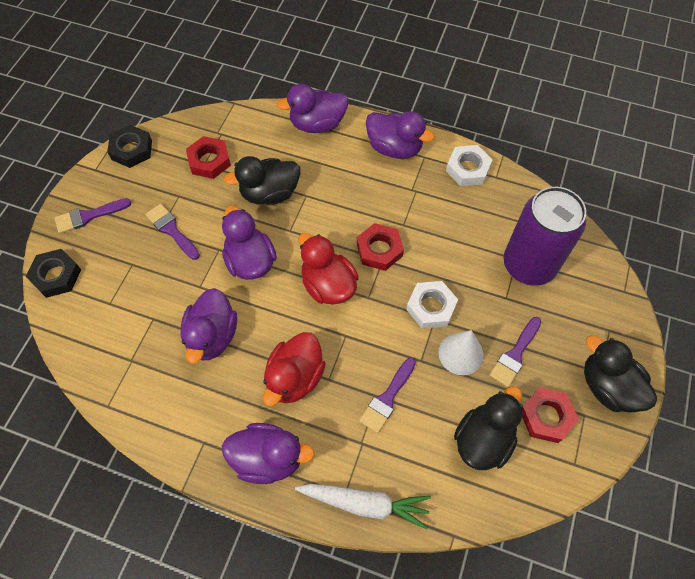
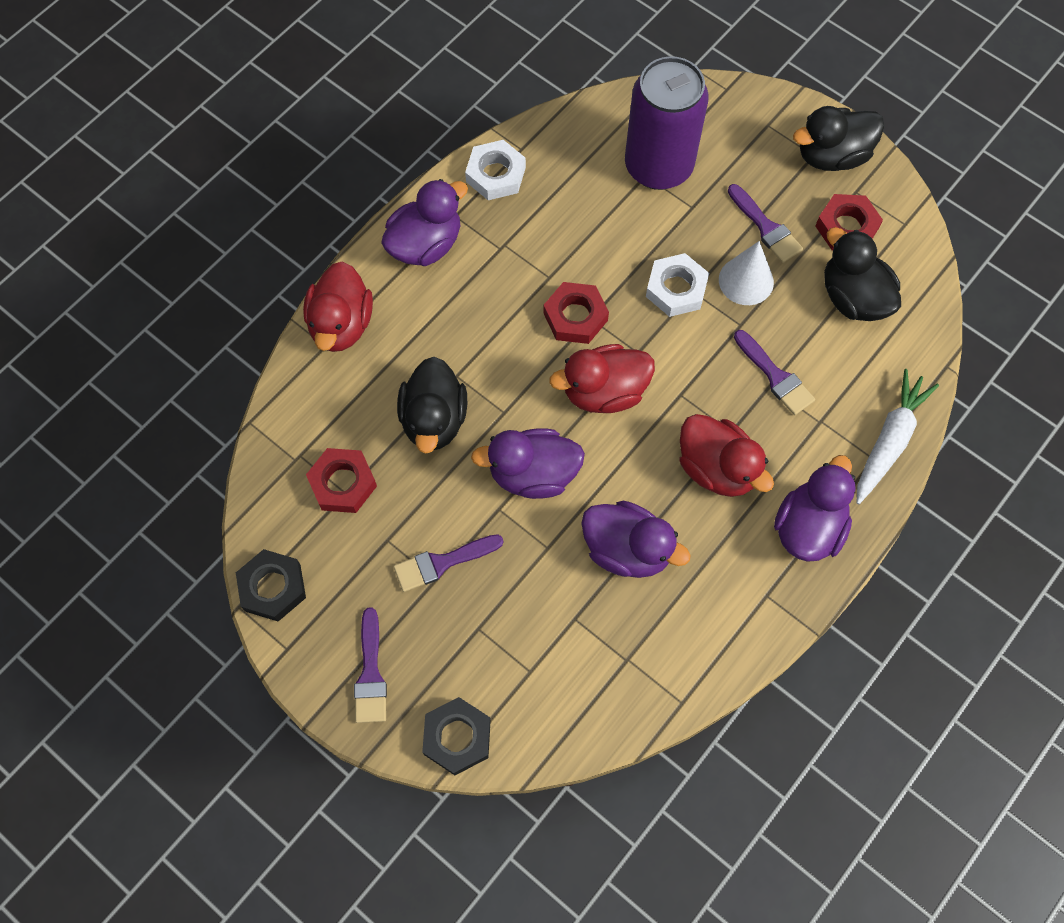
camera: 70 degrees left, 5 degrees up
purple duck [277,84,348,133] -> red duck [303,262,373,352]

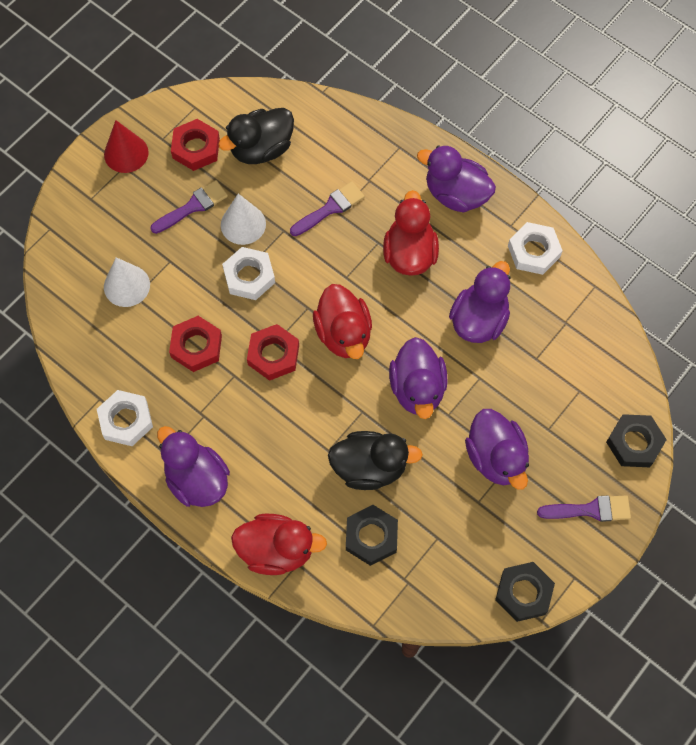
camera: 90 degrees left, 0 degrees up
red nut [306,448,377,513] -> red nut moved to [169,316,222,372]
purple brush [393,534,504,592] -> purple duck [465,409,529,490]
purple can [625,56,709,190] -> white cone [104,257,150,307]
red duck [679,414,774,497] -> red duck turned 45 degrees counterclockwise [383,190,439,276]
black duck [793,106,884,171] -> red cone [104,120,149,173]
white carrot [856,369,939,504] -> none
none -> black nut [346,505,398,566]
none -> white nut [508,222,563,275]

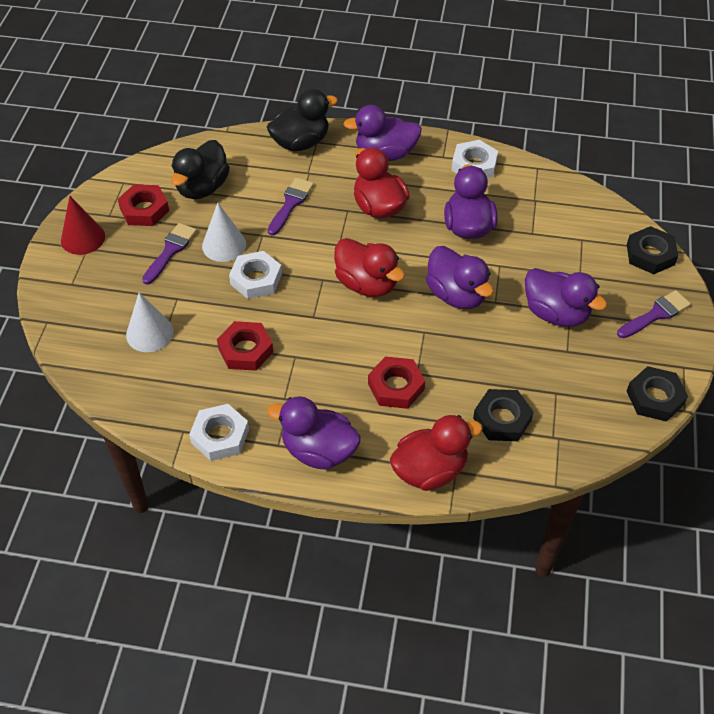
camera: 30 degrees left, 15 degrees down
red nut [247,324,299,381] -> red nut moved to [368,356,425,409]
black duck [328,431,423,490] -> black duck moved to [267,89,338,151]

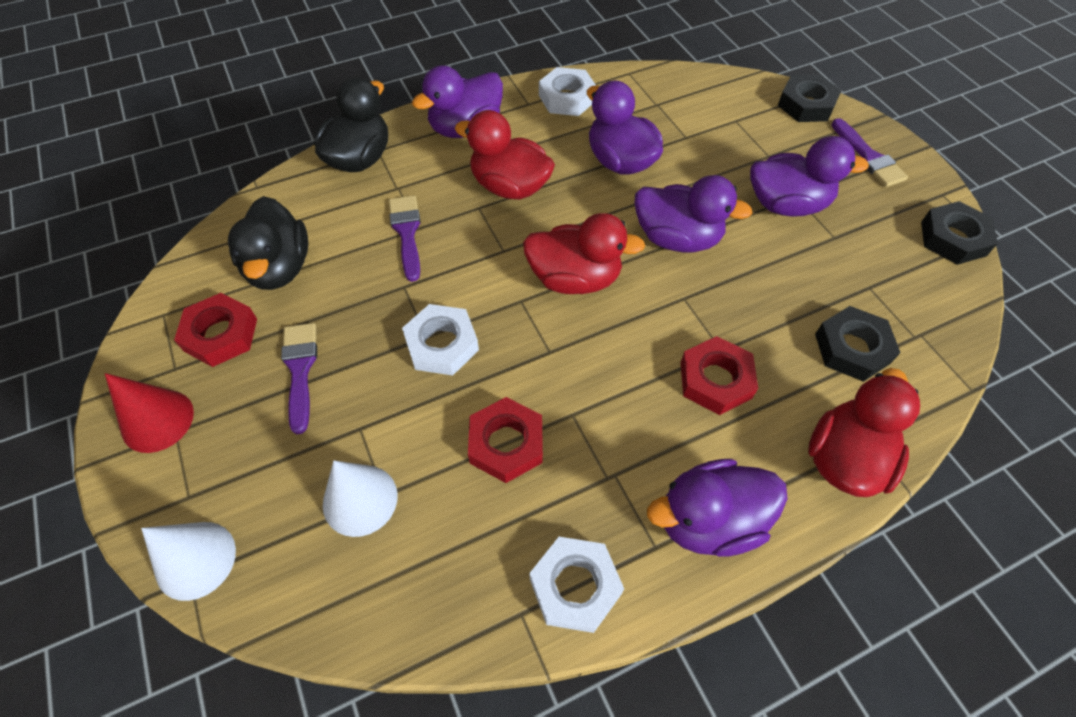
camera: 35 degrees left, 5 degrees up
white cone [202,203,246,262] -> white cone moved to [141,522,236,601]
purple brush [617,290,691,338] -> purple brush turned 135 degrees clockwise [832,118,908,187]

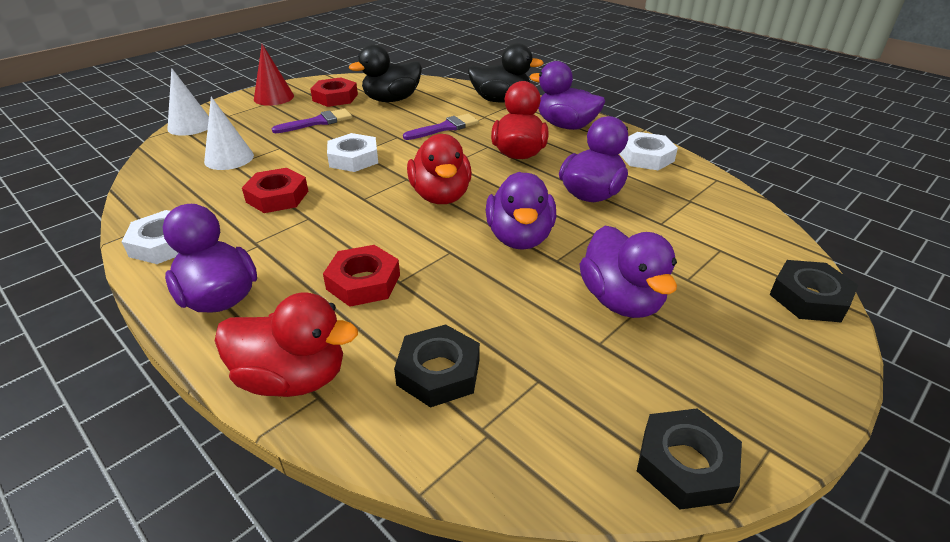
camera: 70 degrees right, 20 degrees down
purple brush [832,118,908,187] -> none

